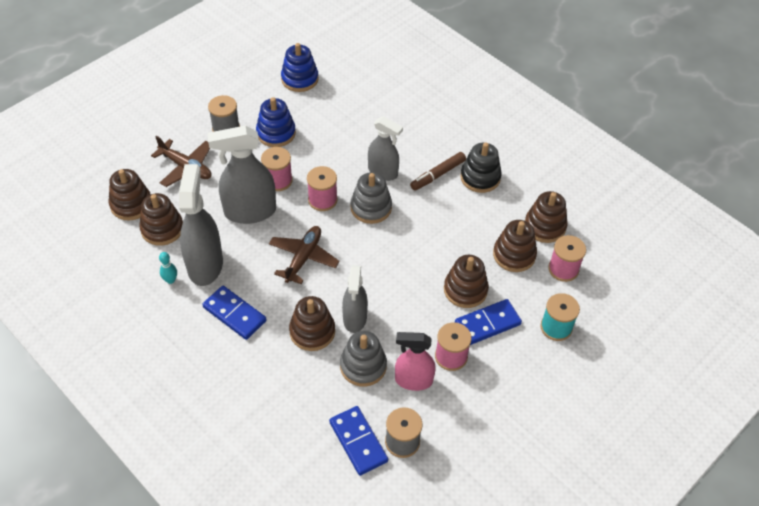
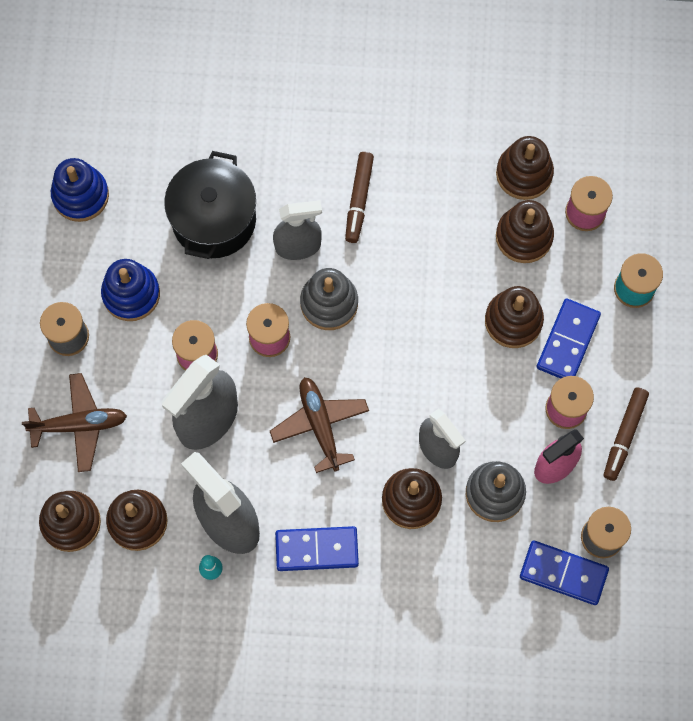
camera: 40 degrees left, 20 degrees up
black stacking toy [460,142,502,193] -> none
none -> black pot [164,151,256,259]
none -> brown marker [603,388,649,481]

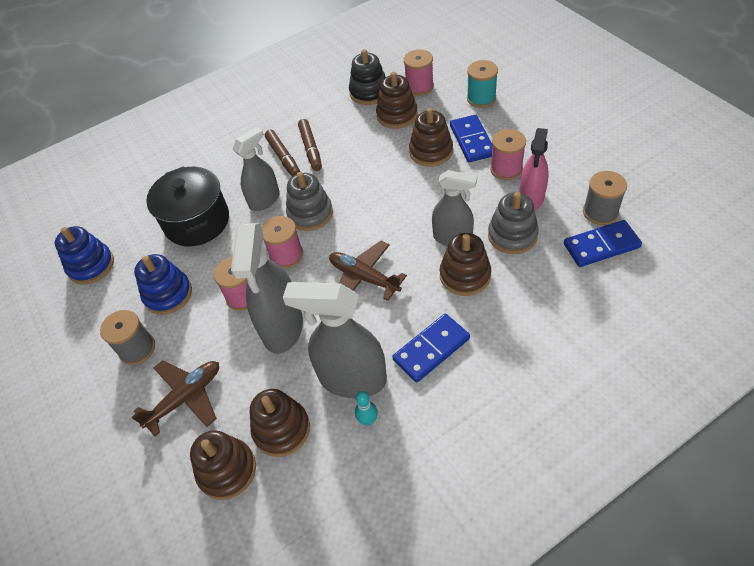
camera: 30 degrees left, 20 degrees down
brown stacking toy [496,136,554,200] -> black stacking toy [349,49,386,105]
brown marker [603,388,649,481] -> brown marker moved to [298,119,322,171]

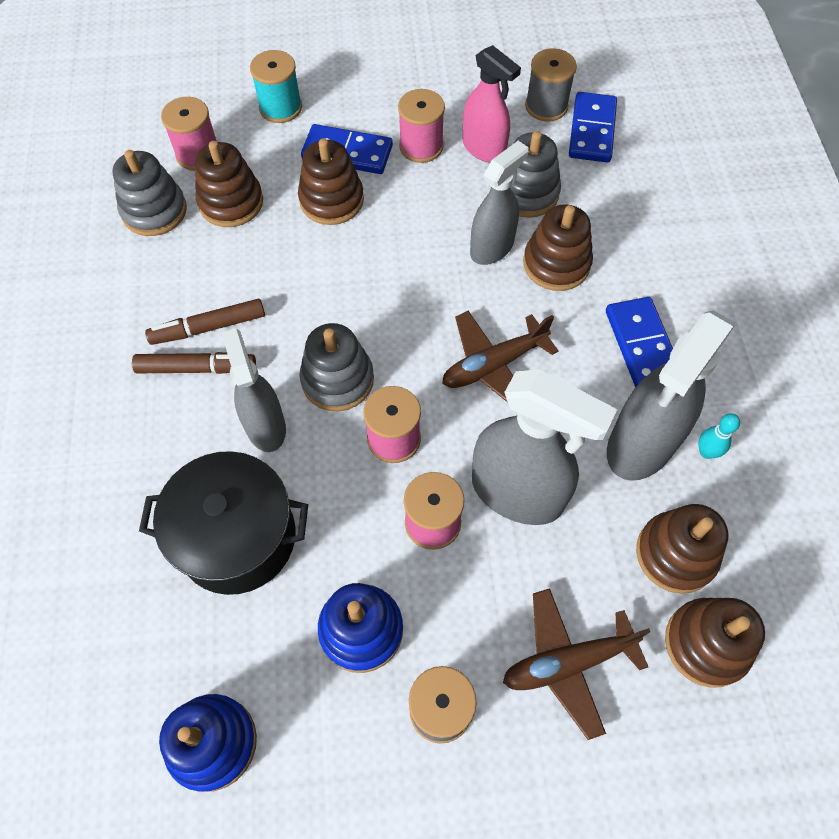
camera: 70 degrees left, 10 degrees up
brown plane [132,360,219,437] -> brown plane turned 90 degrees counterclockwise [503,588,650,740]
brown marker [298,119,322,171] -> brown marker turned 150 degrees clockwise [145,299,265,345]
black stacking toy [349,49,386,105] -> grey stacking toy [112,150,187,236]

